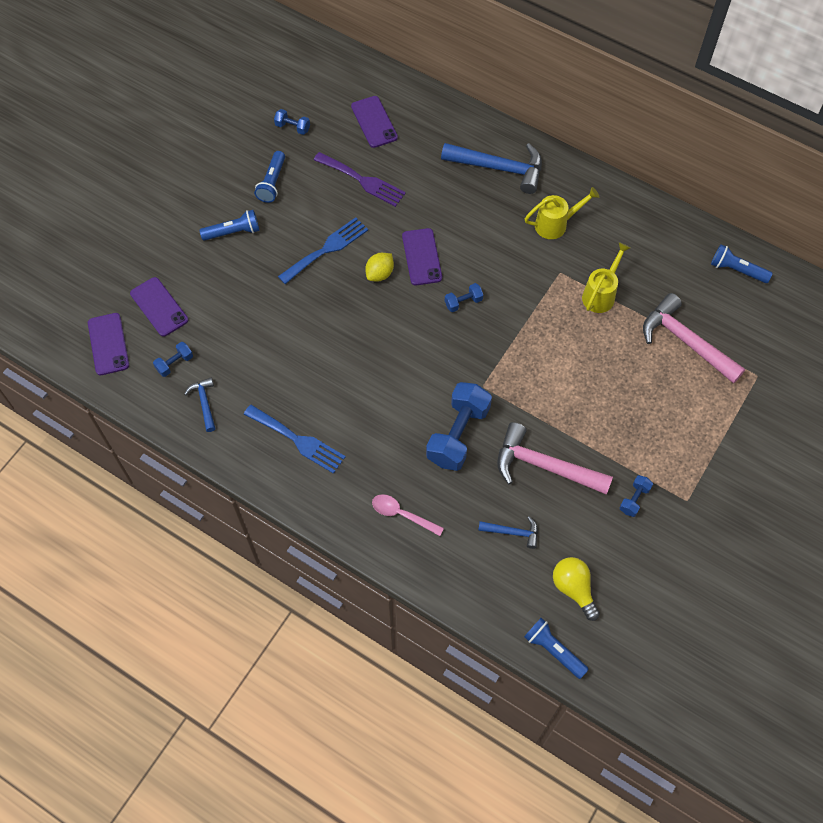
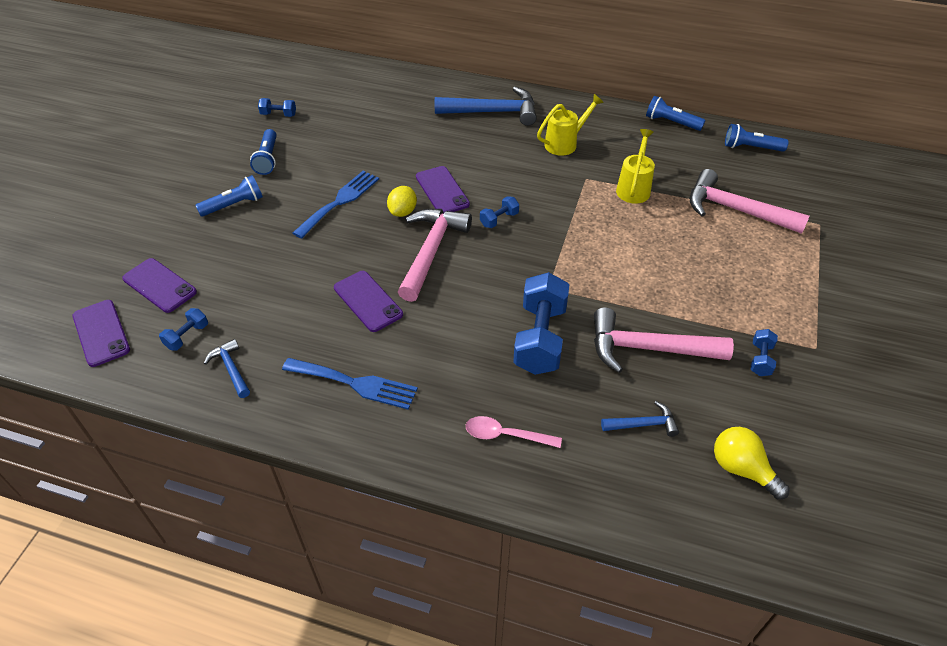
camera: 15 degrees left, 15 degrees down
purple fork [314,152,406,207] -> none
purple phone [351,96,398,148] -> purple phone moved to [334,271,403,332]
blue flashlight [524,618,589,679] -> blue flashlight moved to [646,96,706,131]
none -> pink hammer [398,209,472,302]

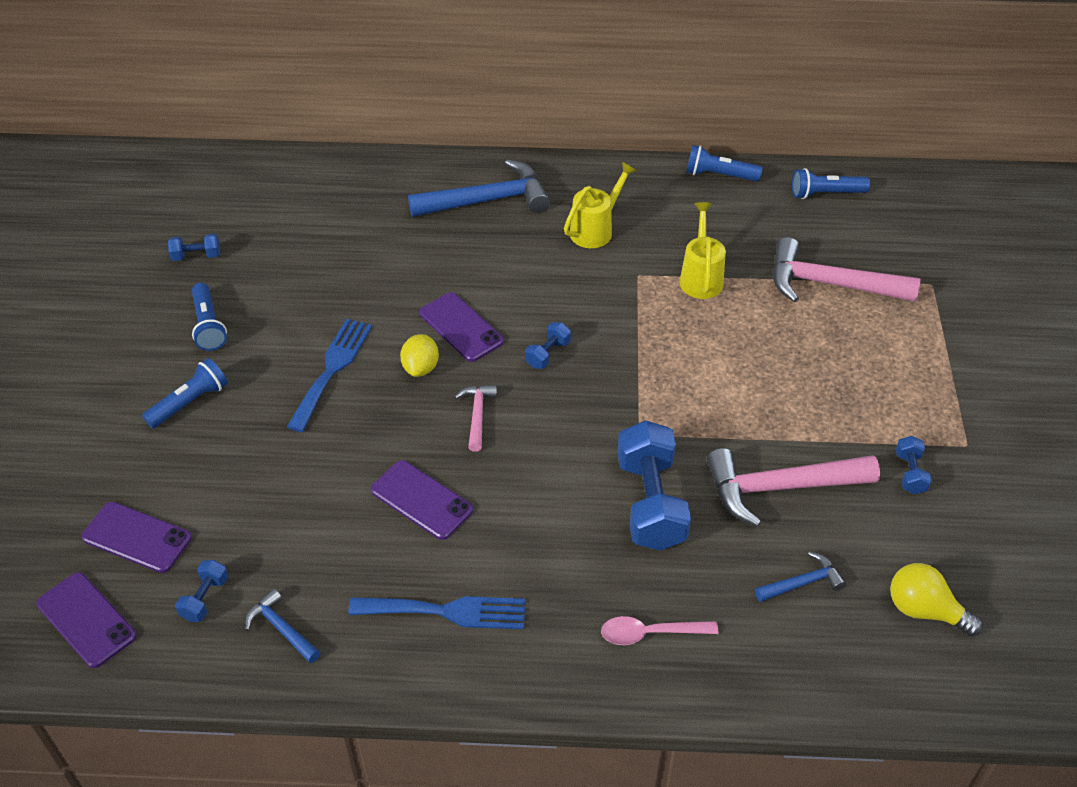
camera: 15 degrees left, 0 degrees up
pink hammer [398,209,472,302] -> pink hammer [454,385,497,452], size x0.50

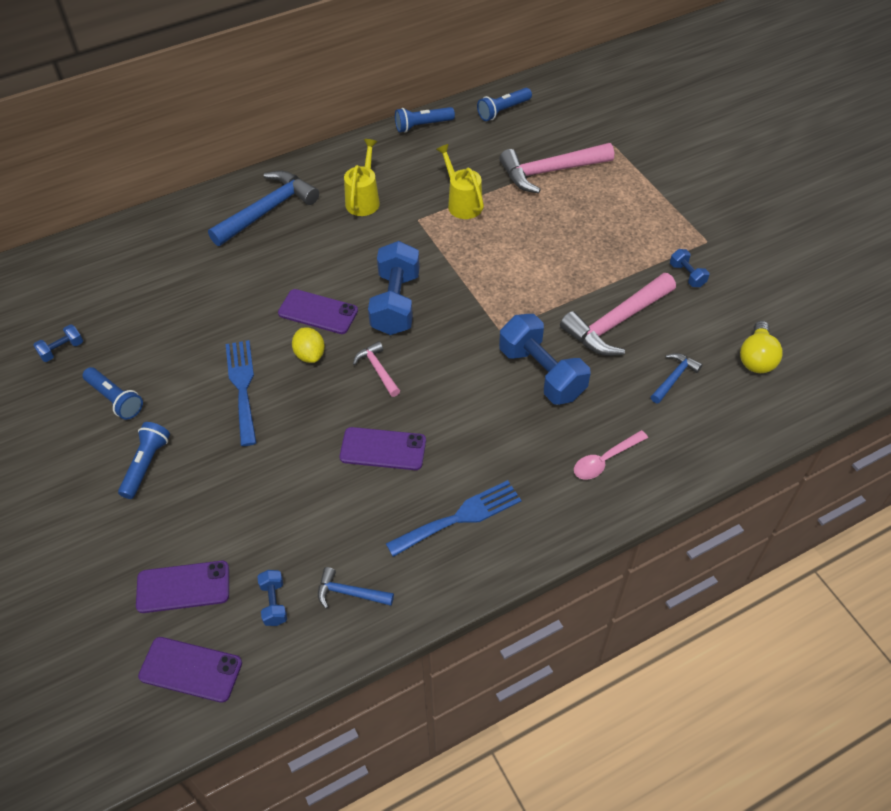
camera: 30 degrees left, 5 degrees up
blue dumbbell [525,322,571,369] -> blue dumbbell [368,241,420,335], size x2.16
yellow light bulb [890,563,983,636] -> yellow light bulb turned 75 degrees counterclockwise [740,321,783,373]

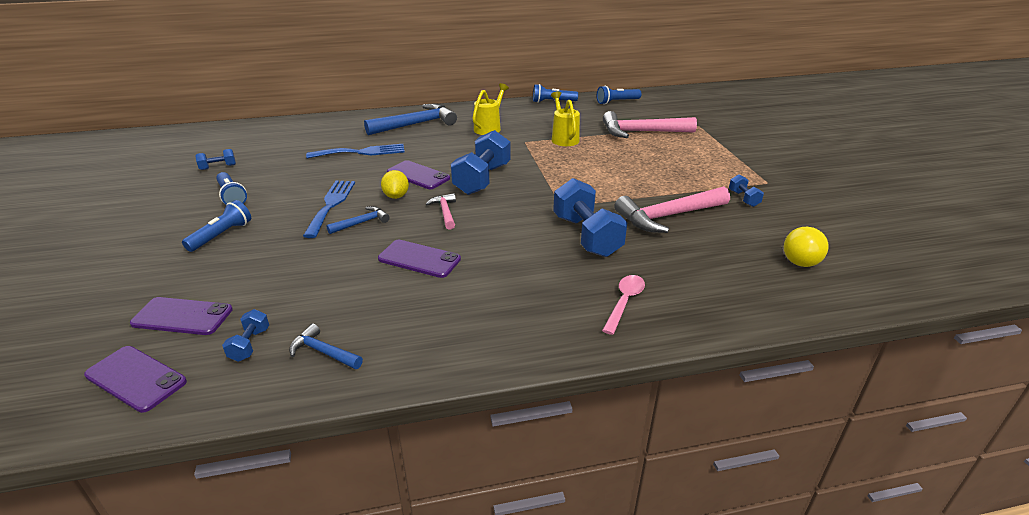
camera: 15 degrees right, 20 degrees down
blue fork [386,480,521,557] -> blue fork moved to [306,144,405,158]
pink spoon [574,430,648,479] -> pink spoon turned 135 degrees clockwise [602,275,645,335]
blue hammer [651,353,702,404] -> blue hammer moved to [326,206,390,234]

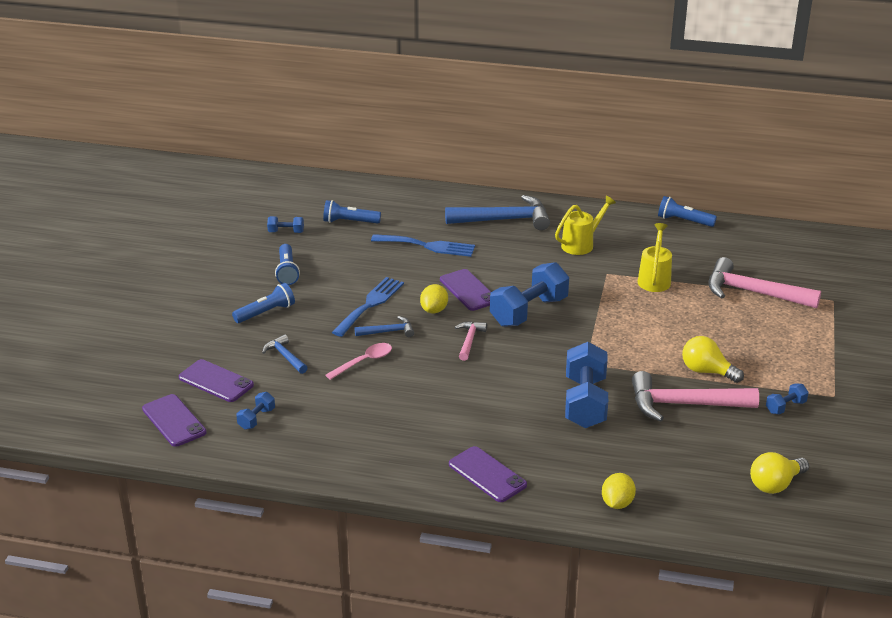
camera: 25 degrees right, 0 degrees up
blue hammer [289,324,363,369] -> blue hammer moved to [262,334,308,374]
purple phone [378,240,461,278] -> purple phone moved to [449,446,527,502]
blue flashlight [597,86,641,105] -> blue flashlight moved to [323,200,381,223]
pink spoon [602,275,645,335] -> pink spoon moved to [325,343,392,380]
blue dumbbell [729,174,764,207] -> blue dumbbell turned 45 degrees clockwise [766,383,809,414]
none -> yellow lemon [602,473,636,509]
none -> yellow light bulb [682,336,744,383]

